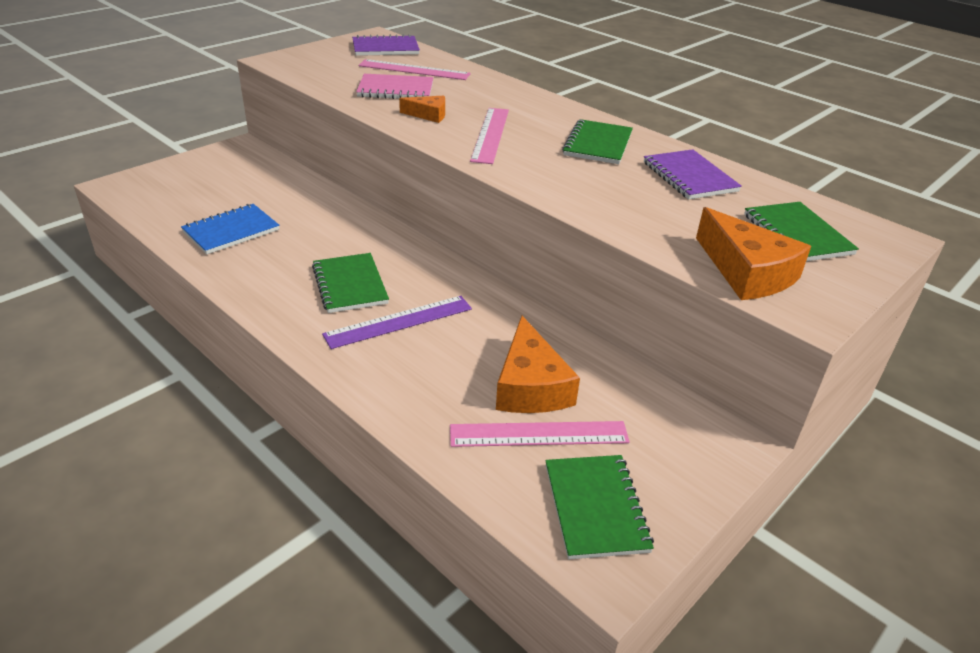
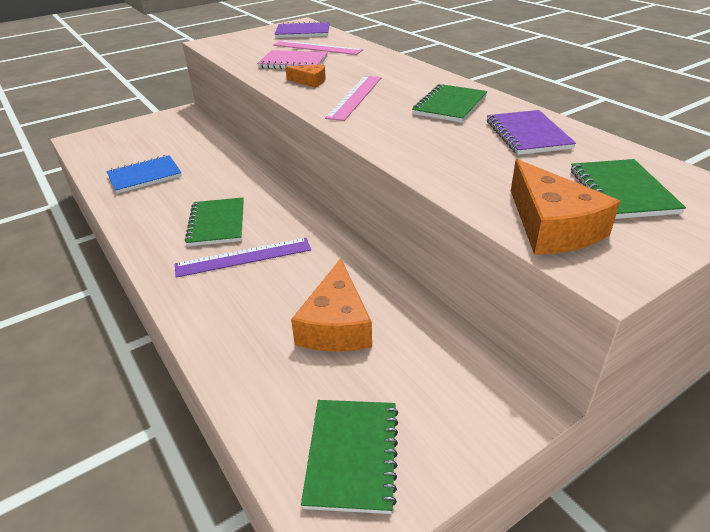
camera: 15 degrees right, 0 degrees up
pink ruler [450,421,630,447] -> none

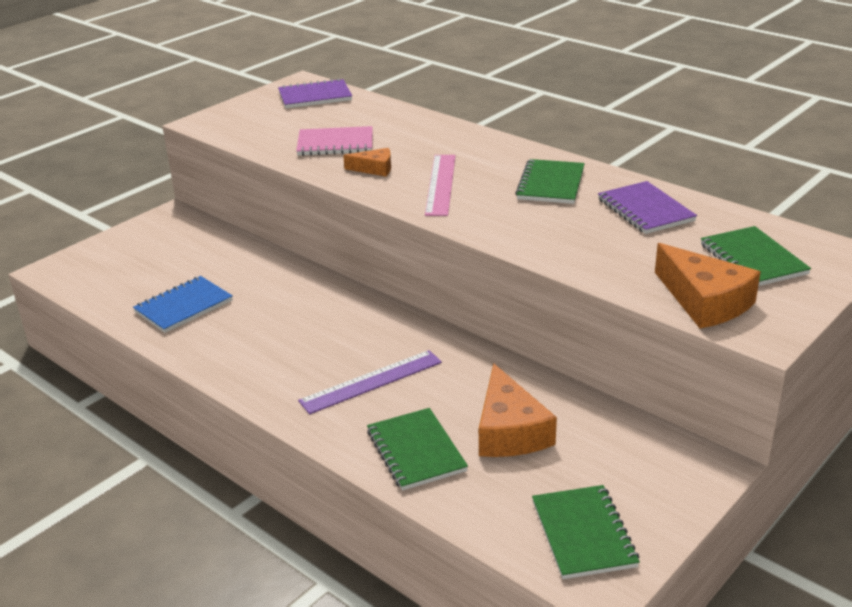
camera: 15 degrees left, 5 degrees down
green notebook [185,197,244,246] -> green notebook moved to [367,408,468,491]
pink ruler [273,40,363,55] -> none

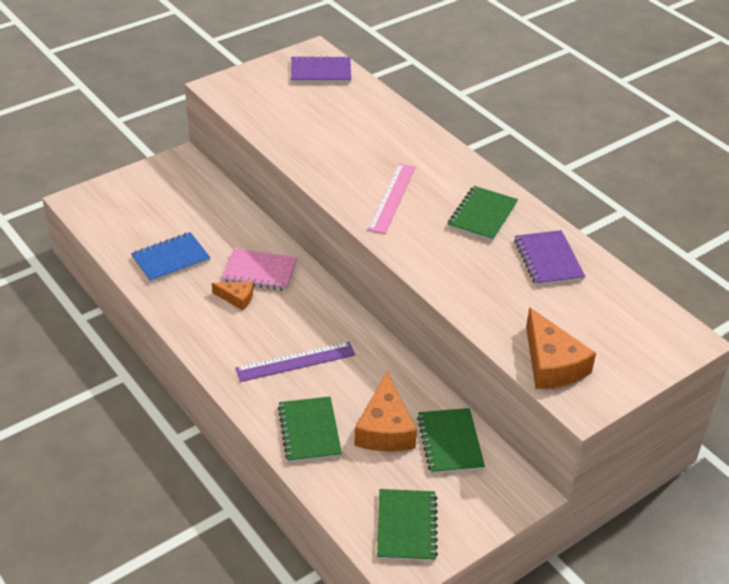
camera: 10 degrees right, 10 degrees up
pink notebook [296,126,373,156] -> pink notebook moved to [222,249,297,291]
orange cheese [343,148,391,177] -> orange cheese moved to [212,281,253,310]
green notebook [701,226,811,286] -> green notebook moved to [417,408,485,474]

